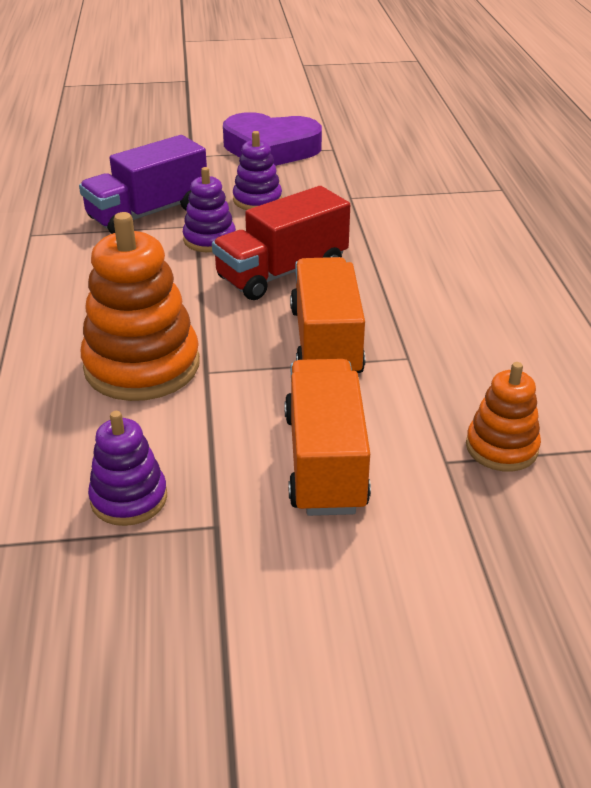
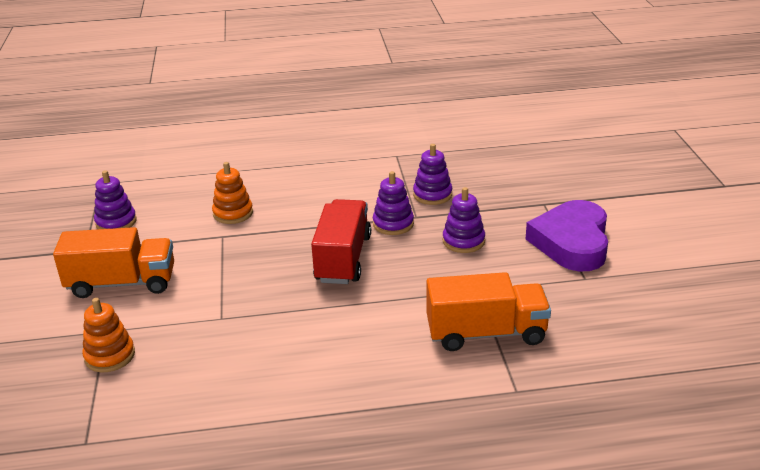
camera: 90 degrees right, 5 degrees down
purple truck [79,135,207,234] -> purple stacking toy [413,144,452,205]
orange stacking toy [81,212,200,401] -> orange stacking toy [212,162,253,224], size x0.56
red truck [212,186,350,300] -> red truck turned 45 degrees clockwise [311,199,371,284]
orange truck [290,257,365,373] -> orange truck moved to [427,272,551,351]

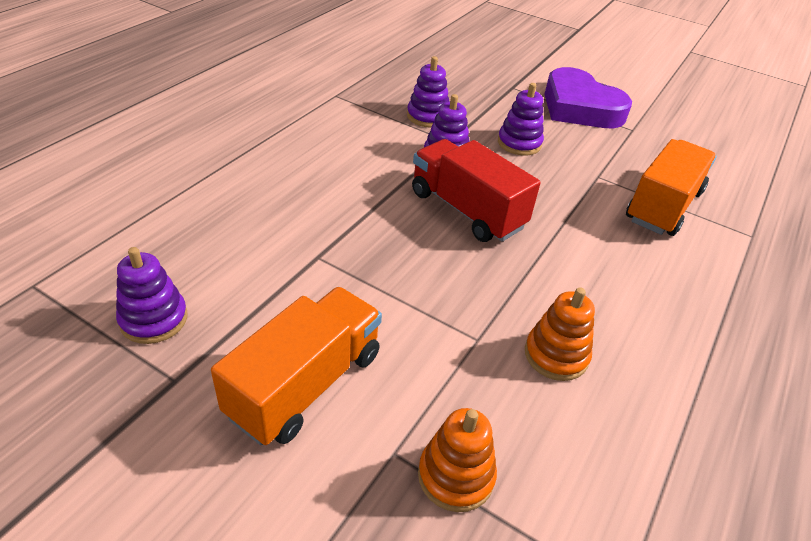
camera: 55 degrees left, 10 degrees up
orange stacking toy [212,162,253,224] -> orange stacking toy moved to [525,287,595,381]

